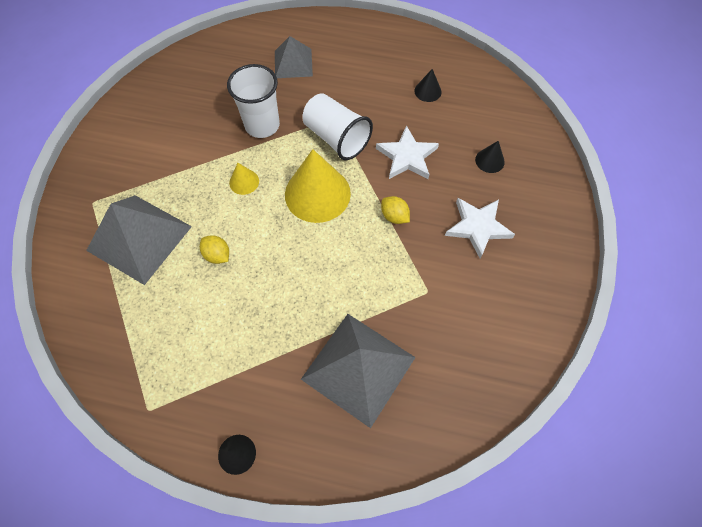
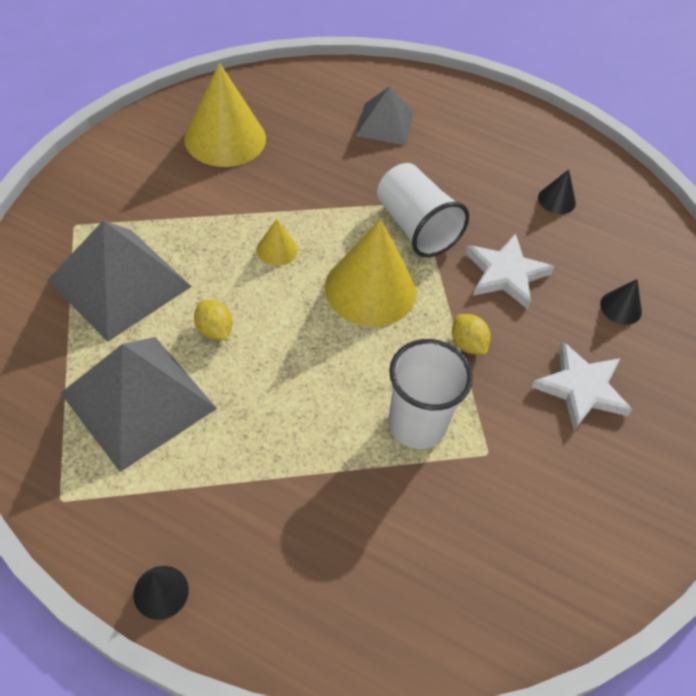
camera: 10 degrees right, 10 degrees down
white cup [227,64,280,138] -> white cup moved to [388,339,473,449]
grey pyramid [301,314,416,428] -> grey pyramid moved to [61,337,217,472]
none -> yellow cone [184,63,266,167]

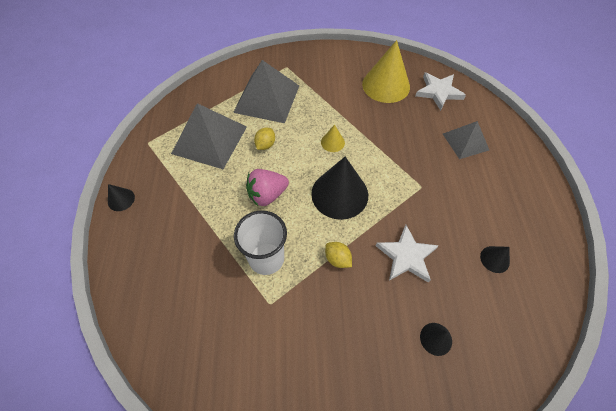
camera: 65 degrees right, 5 degrees up
yellow cone [325,219,416,327] -> black cone [311,157,368,220]
white cup [377,163,469,257] -> none
yellow lemon [452,314,491,355] -> yellow lemon turned 75 degrees counterclockwise [325,242,352,268]
white star [532,341,632,430] -> white star moved to [415,72,466,111]
none -> pink strawberry [246,169,289,206]

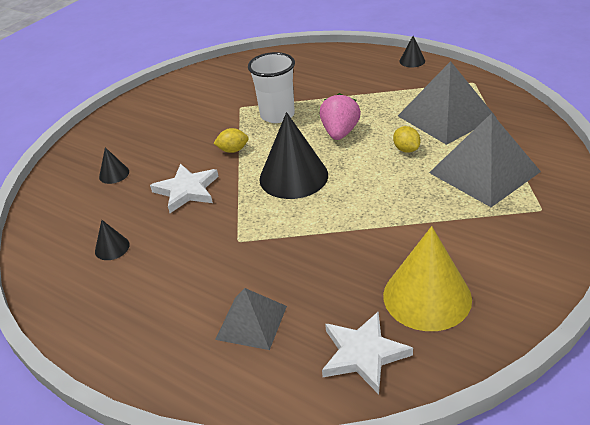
camera: 130 degrees right, 20 degrees down
yellow cone [321,125,345,152] -> none

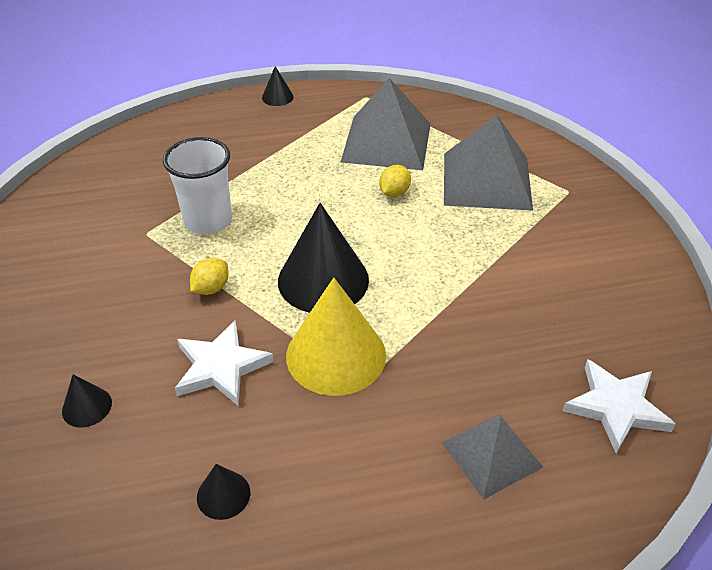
camera: 50 degrees left, 5 degrees up
pink strawberry [319,93,361,140] -> none
yellow cone [383,226,472,331] -> yellow cone moved to [286,278,386,396]
yellow lemon [393,126,421,153] -> yellow lemon turned 75 degrees counterclockwise [379,165,411,197]

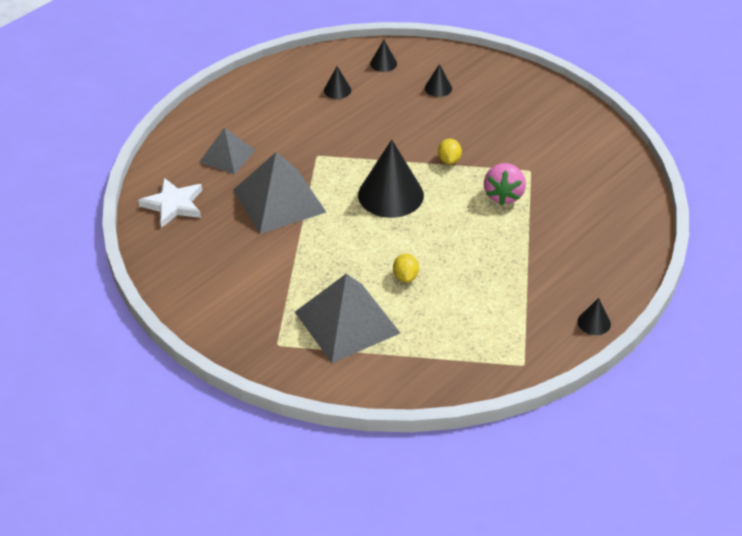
camera: 145 degrees right, 0 degrees up
white cup [163,137,232,235] -> pink strawberry [484,163,526,205]
white star [175,320,274,406] -> none
yellow cone [286,278,386,396] -> none
grey pyramid [341,78,431,170] -> grey pyramid moved to [233,152,326,234]
none -> black cone [370,40,397,72]

